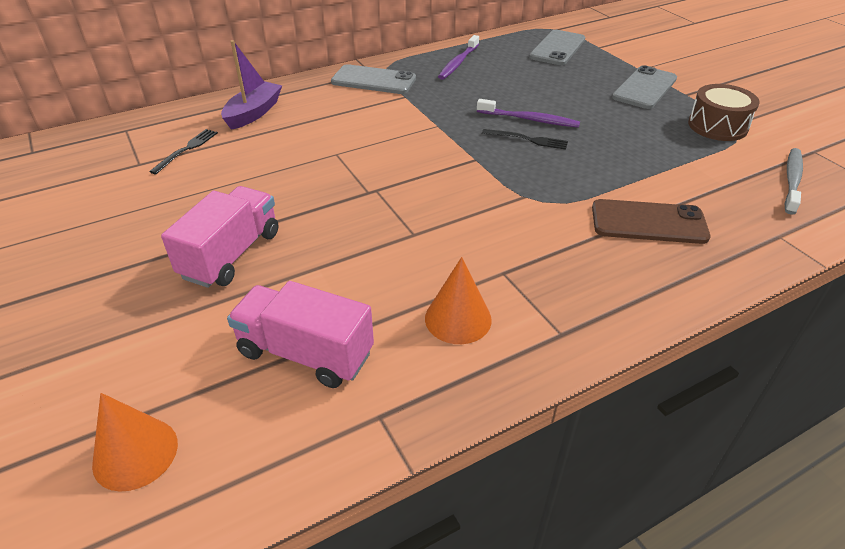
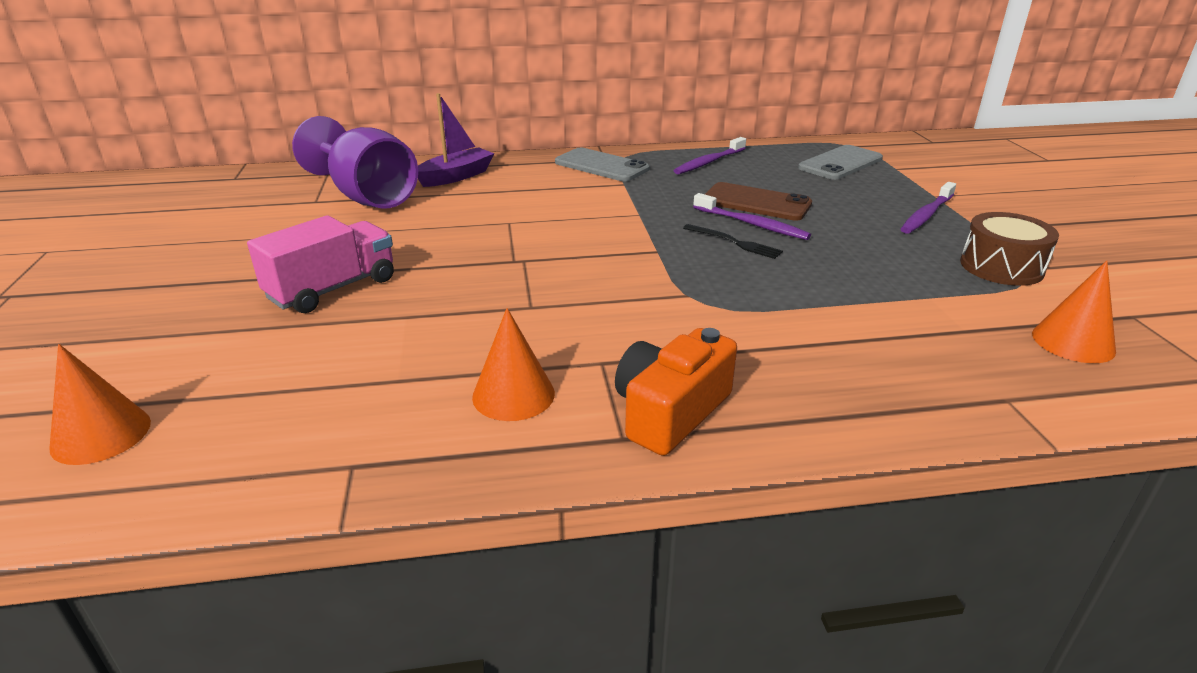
camera: 20 degrees right, 10 degrees down
black fork [149,129,218,174] -> purple goblet [292,116,418,209]
pink truck [227,281,374,388] -> none
brown phone [592,199,710,244] -> brown phone moved to [705,182,812,221]
grey phone [612,65,677,109] -> purple toothbrush [901,182,956,234]
grey toothbrush [785,148,803,214] -> orange cone [1032,260,1116,363]
none -> orange camera [615,328,737,456]

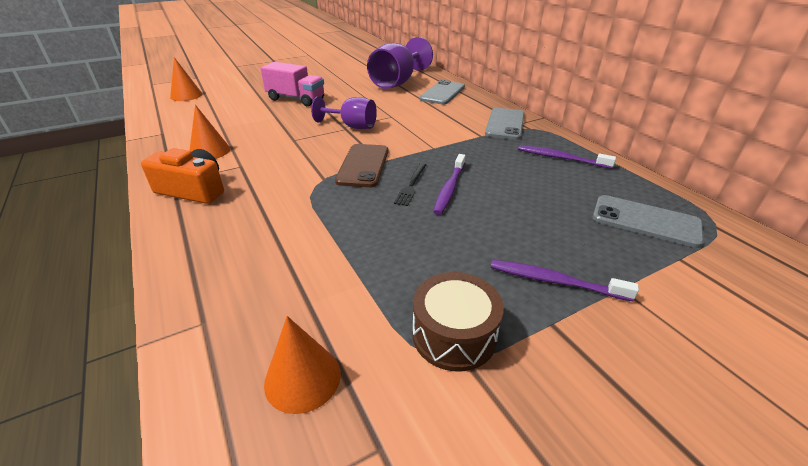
camera: 70 degrees right, 5 degrees up
purple boat [418,93,494,187] -> grey phone [419,80,465,105]
brown phone [705,182,812,221] -> brown phone moved to [335,144,388,187]
none -> purple goblet [311,96,377,129]

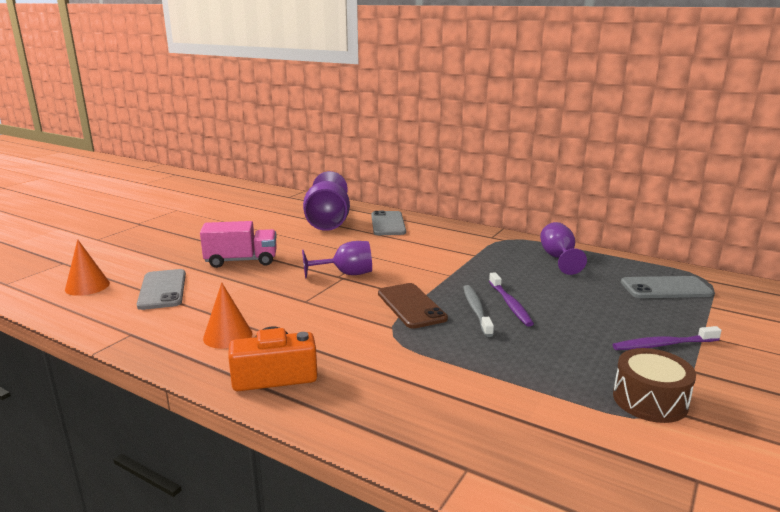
camera: 30 degrees left, 15 degrees down
orange cone [264,316,341,414] -> none
black fork [394,163,426,206] -> grey toothbrush [463,285,494,337]
grey phone [485,108,525,140] -> grey phone moved to [137,269,186,310]
purple toothbrush [518,145,616,169] -> purple goblet [540,222,587,275]

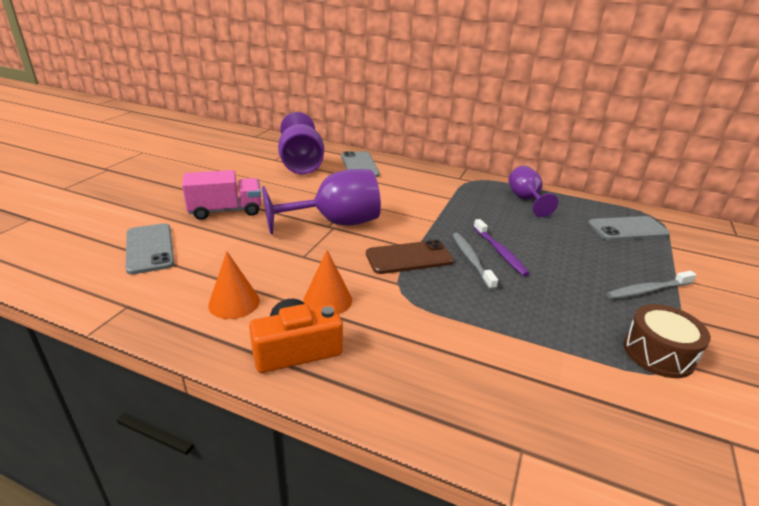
camera: 10 degrees left, 10 degrees up
orange cone [65,239,110,296] -> orange cone moved to [303,250,352,314]
purple goblet [302,241,372,278] -> purple goblet [262,169,381,234], size x1.63
brown phone [378,283,448,329] -> brown phone turned 75 degrees counterclockwise [366,240,454,274]
purple toothbrush [612,326,722,350] -> grey toothbrush [606,271,696,299]

